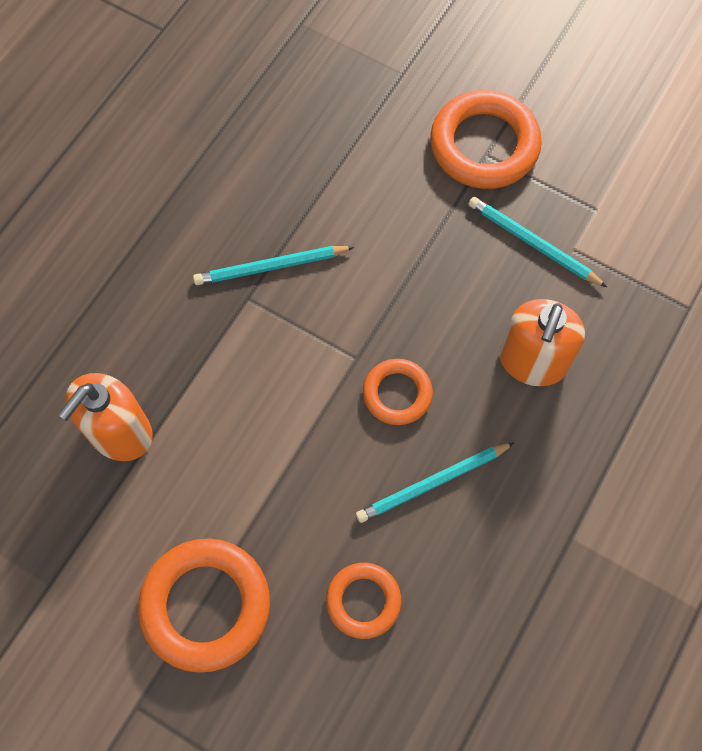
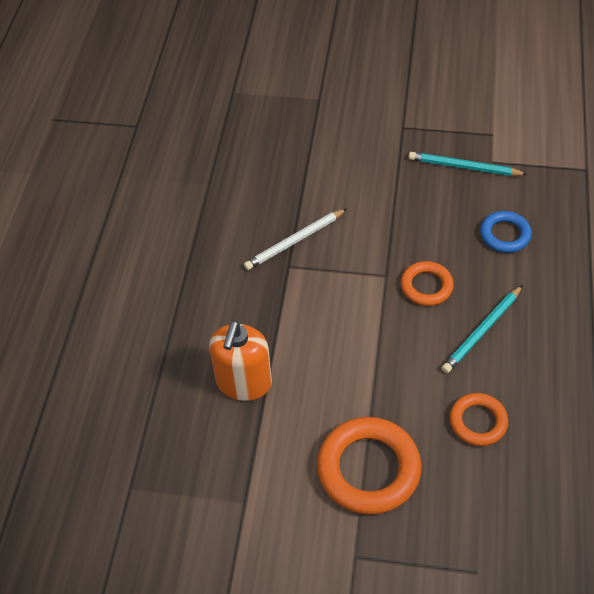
camera: 20 degrees left, 15 degrees down
turquoise pencil [193,246,354,285] -> white pencil [244,208,347,270]
orange ring [430,90,542,189] -> none
orange soap dispenser [499,299,585,386] -> blue ring [480,211,532,253]

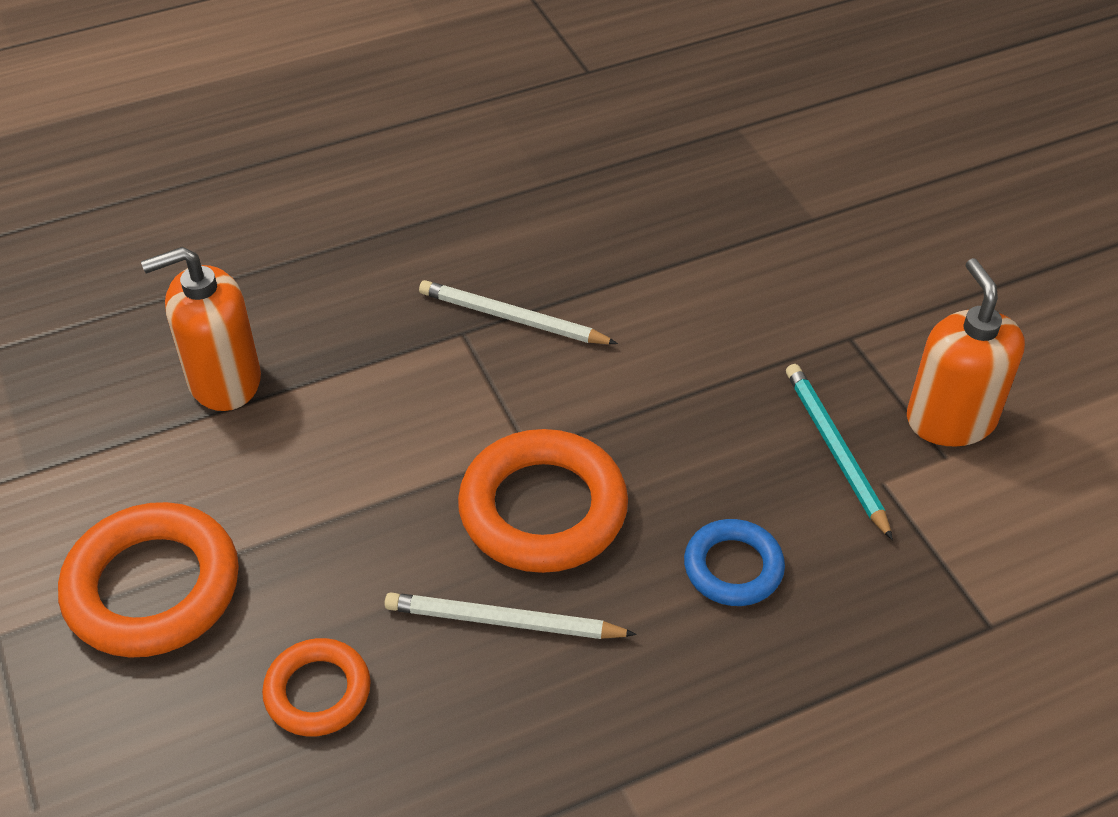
camera: 55 degrees right, 5 degrees down
orange ring [401,261,454,306] -> orange ring [458,429,628,573], size x1.74
turquoise pencil [442,285,523,373] -> white pencil [385,592,636,639]
none -> orange soap dispenser [907,258,1025,447]

